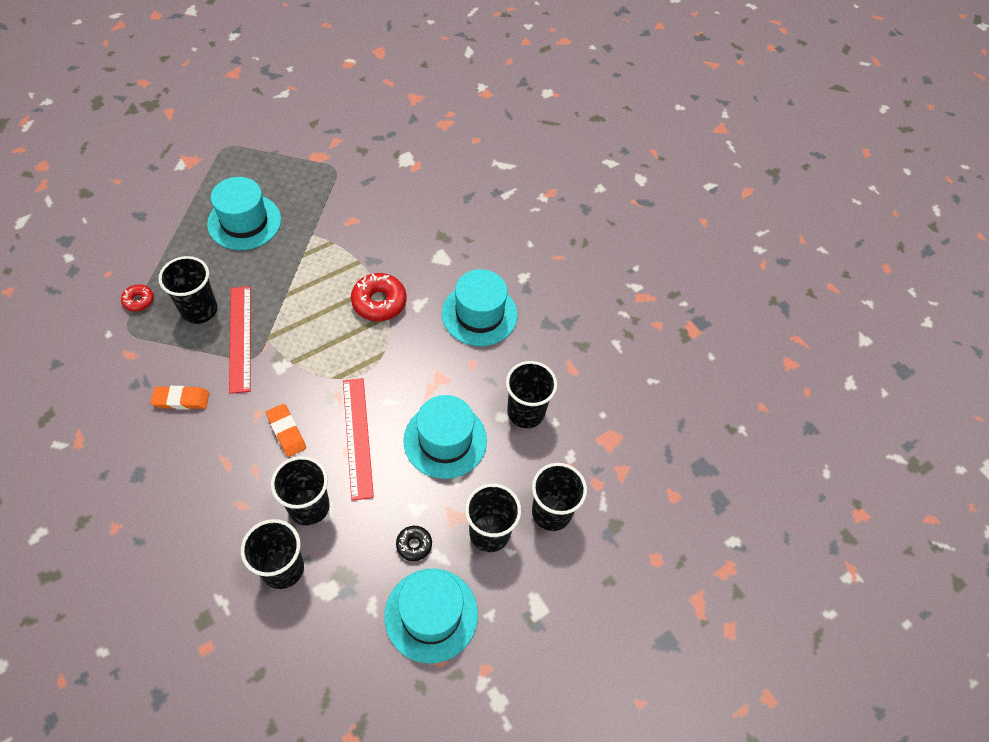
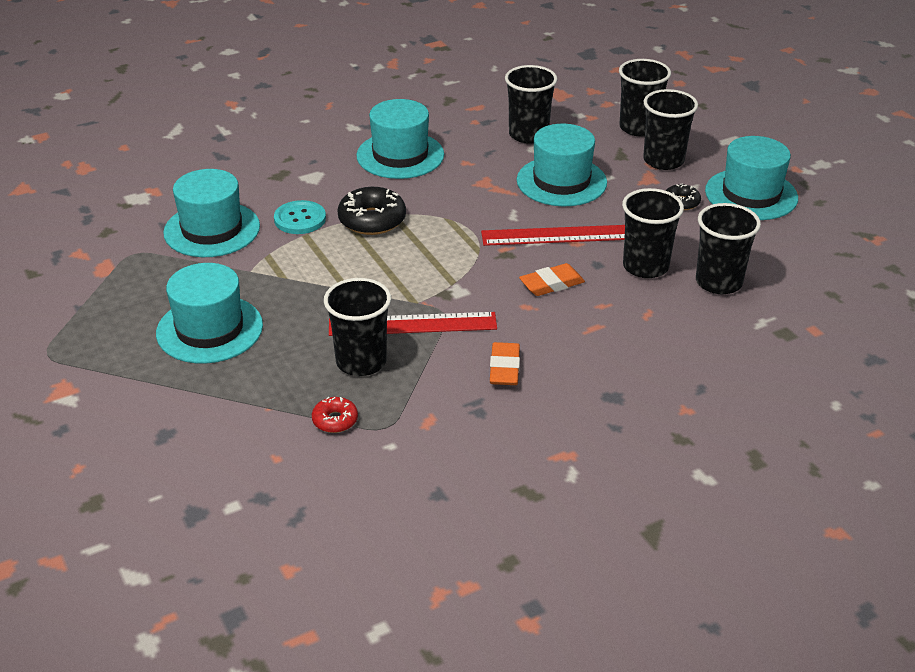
camera: 80 degrees left, 20 degrees down
red donut [351,273,407,321] -> black donut [337,187,406,235]
none -> turquoise hat [163,169,260,257]
none -> turquoise button [274,200,326,234]

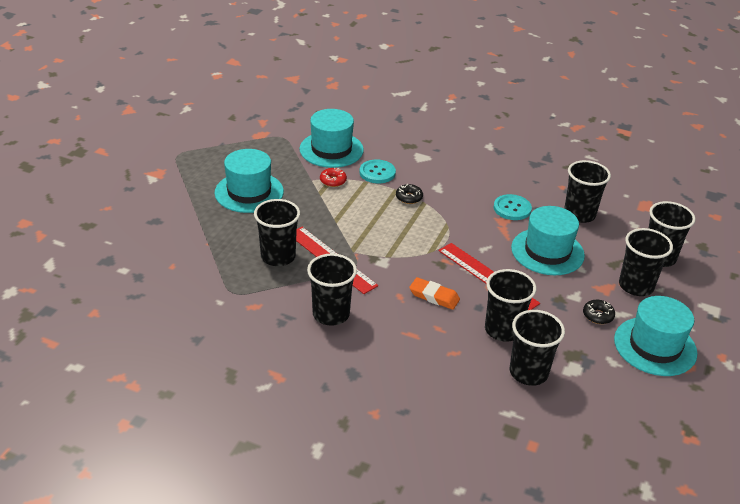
camera: 50 degrees right, 0 degrees up
red donut [312,397,358,433] -> red donut moved to [320,168,347,187]
black donut [337,187,406,235] -> black donut [396,184,423,204], size x0.56
turquoise hat [356,99,444,179] -> none
orange eraser [490,342,520,385] -> black cup [307,253,357,326]
none -> turquoise button [494,194,532,220]

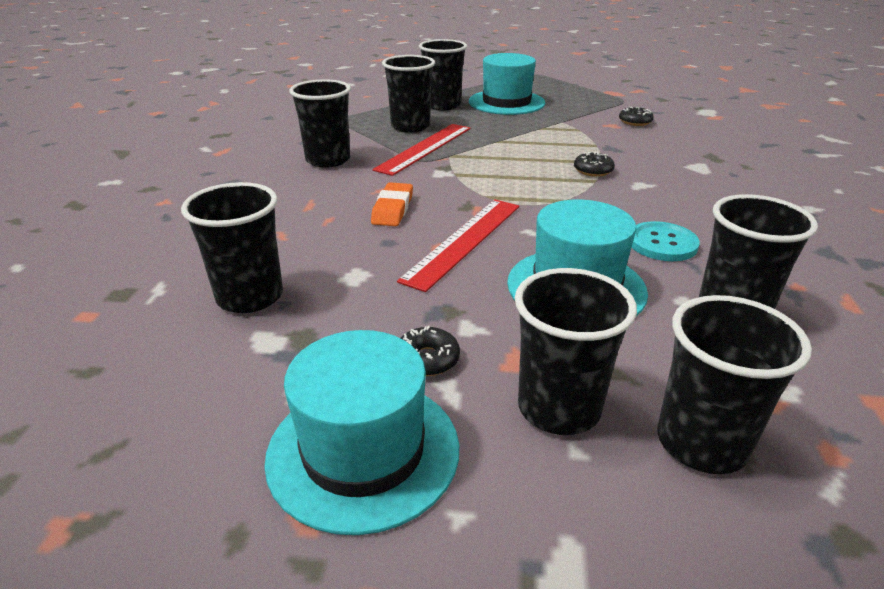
camera: 75 degrees right, 5 degrees down
turquoise hat [299,109,364,168] -> black donut [619,107,654,126]
red donut [320,168,347,187] -> none
turquoise button [360,160,396,183] -> none
black cup [485,269,536,342] -> black cup moved to [419,39,467,110]

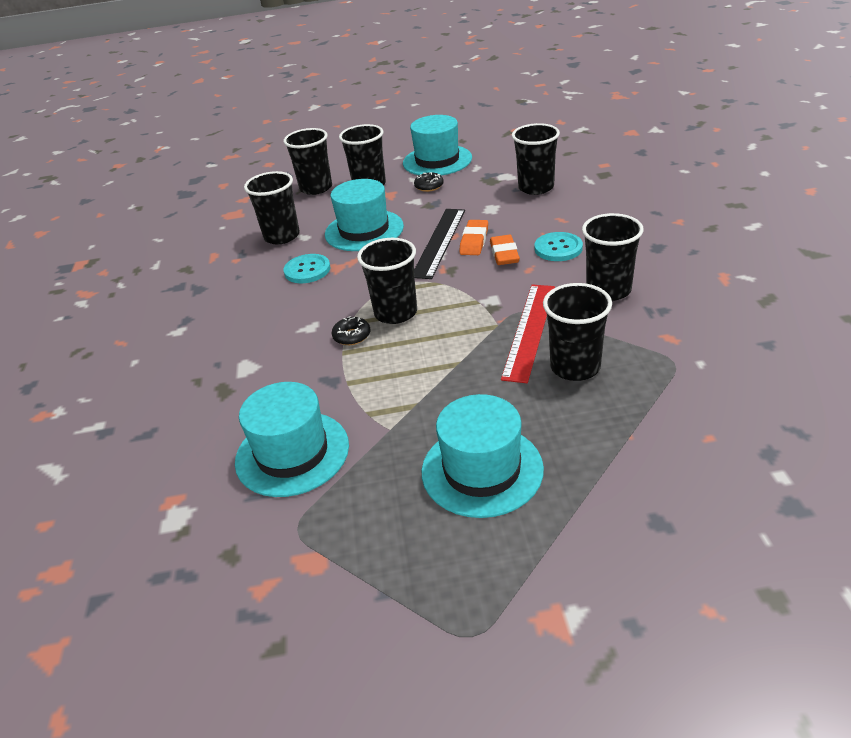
camera: 170 degrees right, 5 degrees up
red ruler [397,199,519,292] -> black ruler [414,209,465,279]
black cup [419,39,467,110] -> black cup moved to [357,238,417,324]
black donut [619,107,654,126] -> turquoise hat [235,382,349,497]
none -> orange eraser [459,220,488,255]
none -> turquoise button [534,232,583,261]

